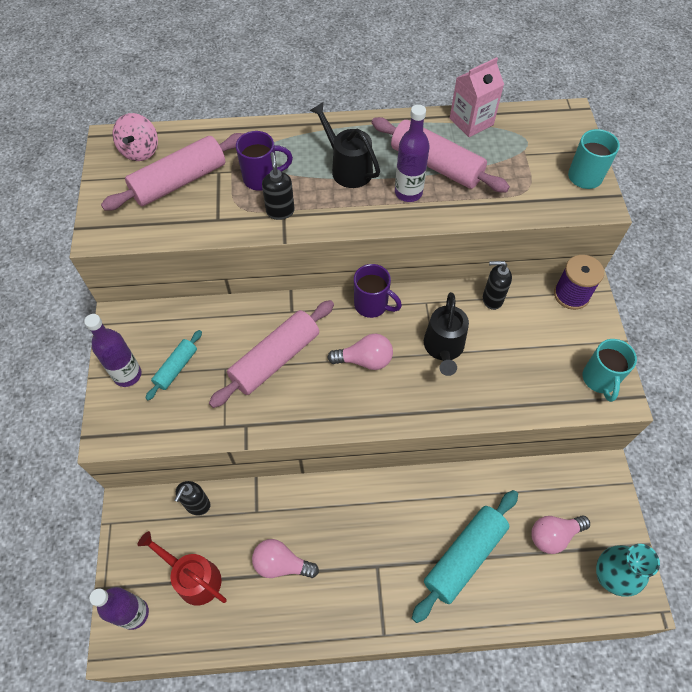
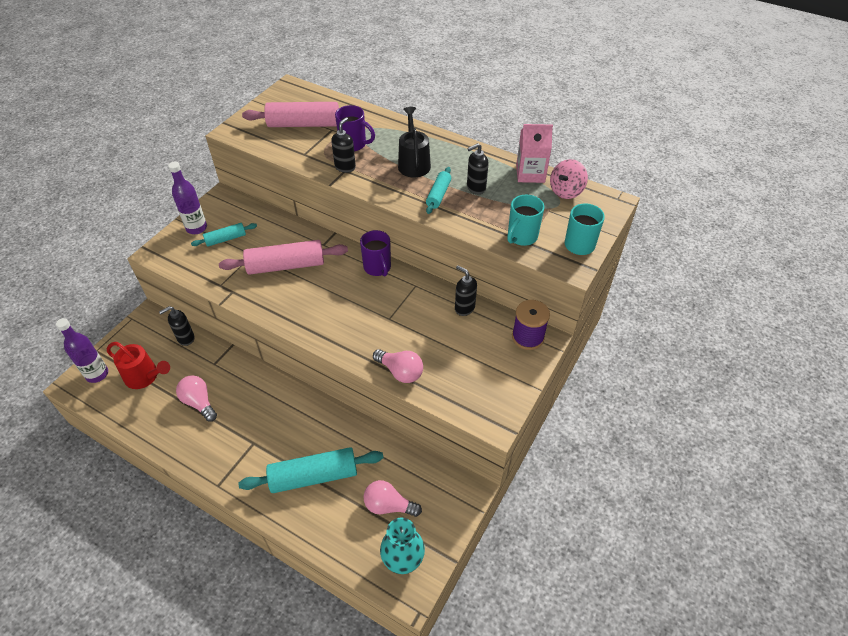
camera: 35 degrees right, 10 degrees down
pink spinning top [113,113,158,161] -> pink spinning top moved to [550,159,588,199]
red watering can [137,531,227,606] -> red watering can turned 135 degrees clockwise [107,342,170,389]
pink light bulb [327,334,393,370] -> pink light bulb moved to [373,349,423,383]
pink rolling pin [372,117,510,192] -> black soap dispenser [467,143,489,194]
purple bottle [395,104,430,202] -> turquoise rolling pin [426,167,451,214]
black watering can [424,292,469,376] -> none
turquoise mug [583,339,637,402] -> turquoise mug moved to [507,195,544,246]

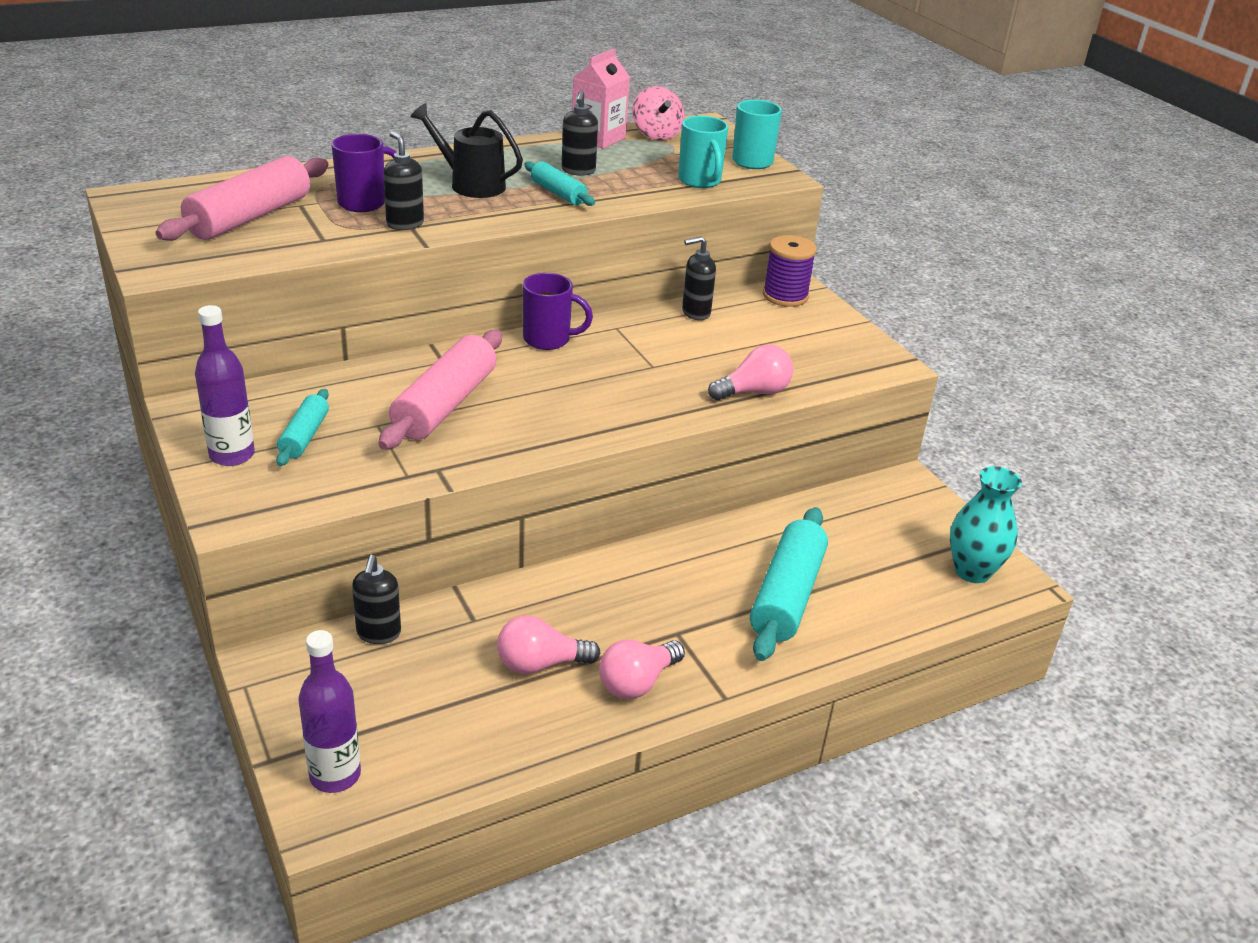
camera: 60 degrees left, 15 degrees down
red watering can [107,342,170,389] -> none
pink light bulb [364,480,422,517] -> pink light bulb moved to [599,640,685,699]

